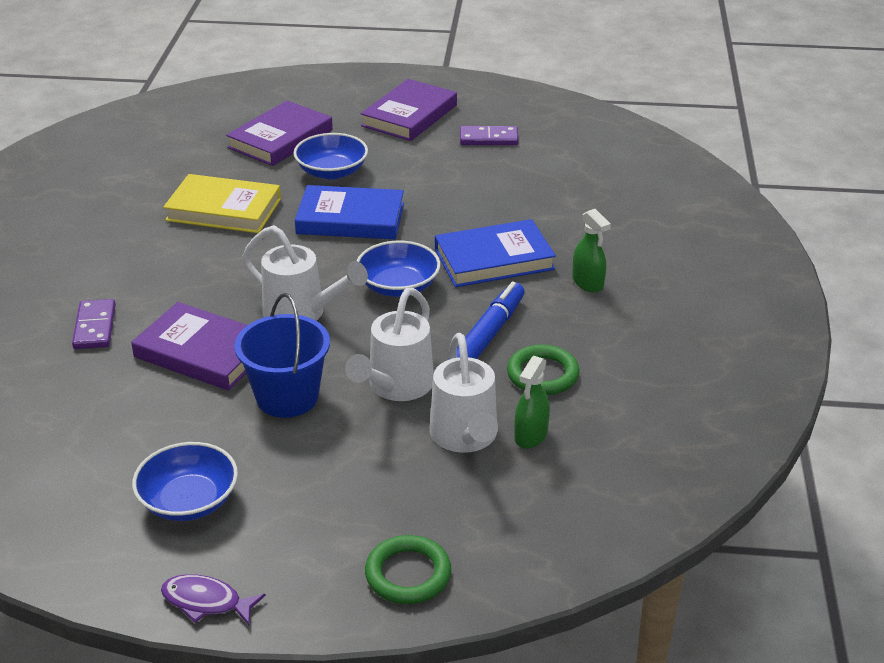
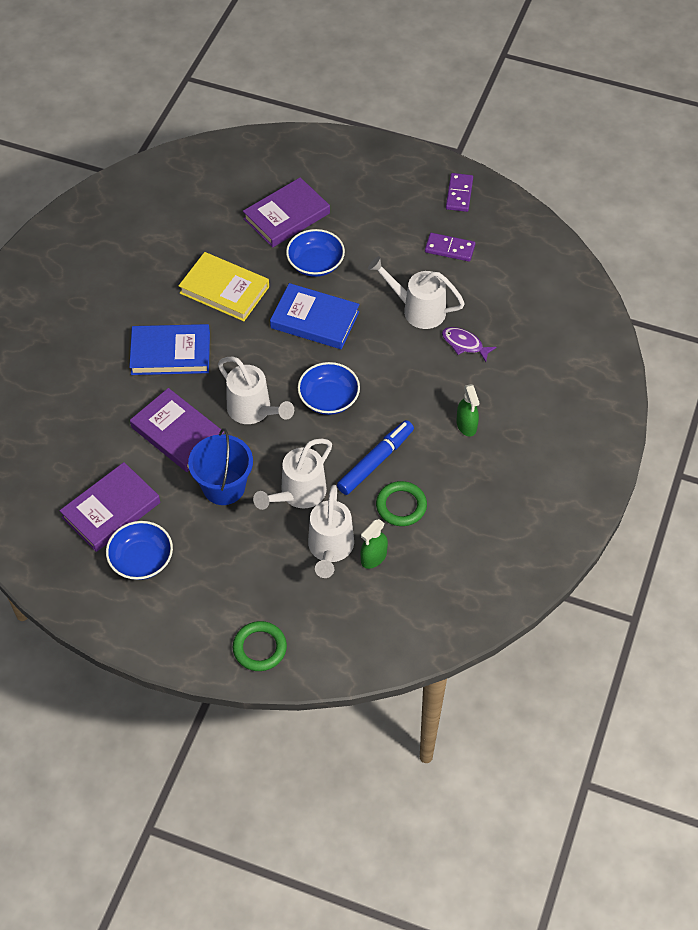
camera: 15 degrees right, 20 degrees up
purple domino [72,299,116,349] -> purple domino moved to [446,173,473,212]
purple fish [161,574,266,625] -> purple fish moved to [442,327,497,362]
purple book [361,79,457,141] -> purple book moved to [59,462,160,552]
blue book [435,219,556,287] -> blue book moved to [129,324,210,375]
none -> white watering can [368,256,465,329]

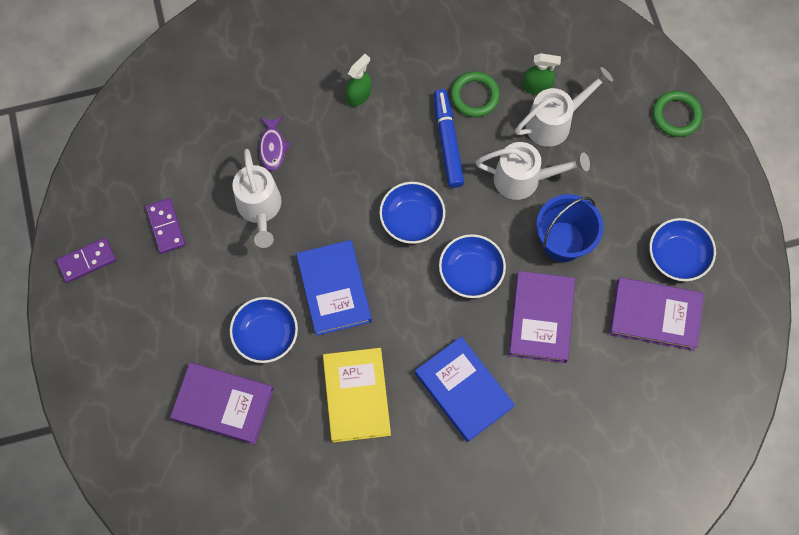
camera: 125 degrees left, 15 degrees up
white watering can [218,357,294,424] -> blue bowl [439,234,506,298]
blue marker [337,420,414,495] -> blue marker turned 75 degrees clockwise [434,89,464,188]

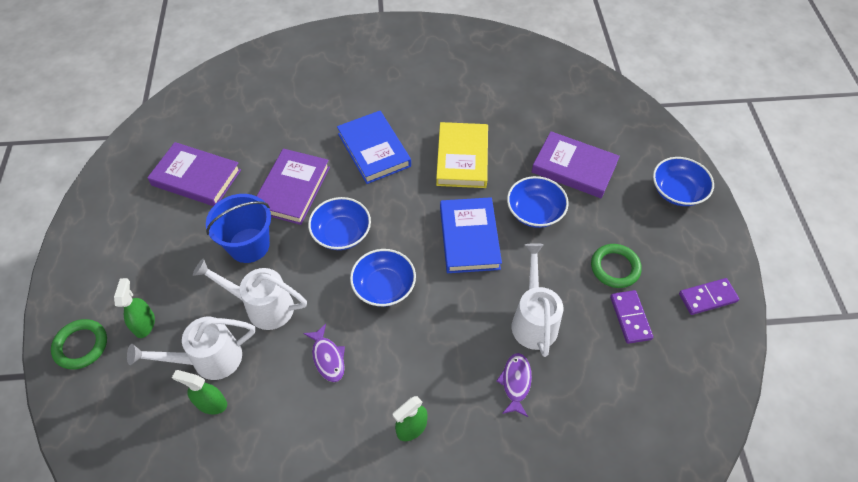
camera: 170 degrees left, 15 degrees down
blue marker [434,89,464,188] -> purple fish [303,324,345,382]
green ring [451,71,500,117] -> green ring moved to [591,244,642,288]
blue bowl [649,218,716,281] -> blue bowl moved to [653,157,714,206]
none -> green spray bottle [114,278,155,338]

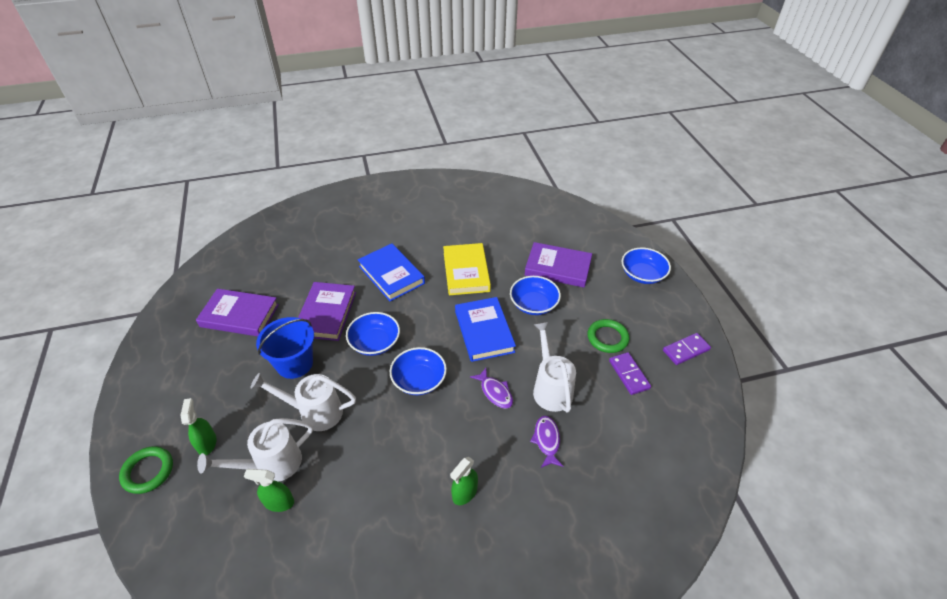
camera: 10 degrees left, 10 degrees down
purple fish [303,324,345,382] -> purple fish moved to [470,368,513,409]

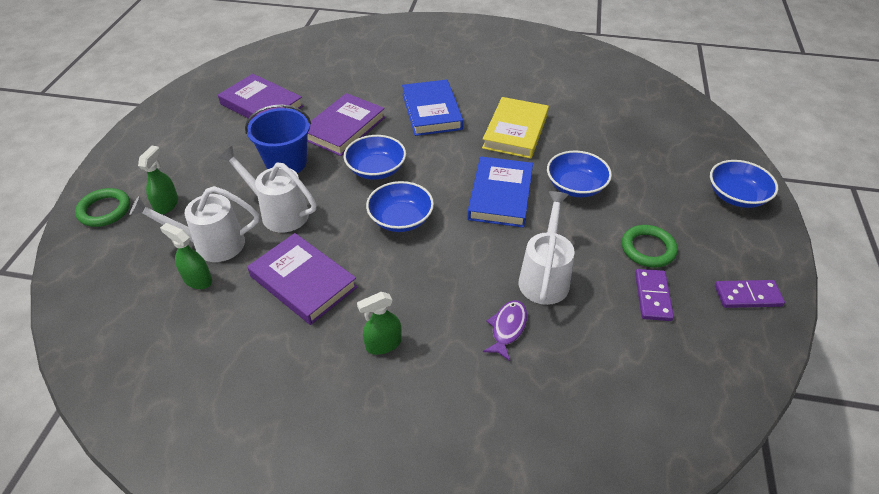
camera: 25 degrees right, 0 degrees up
purple fish [470,368,513,409] -> none
purple book [525,242,592,288] -> purple book moved to [247,233,357,325]

